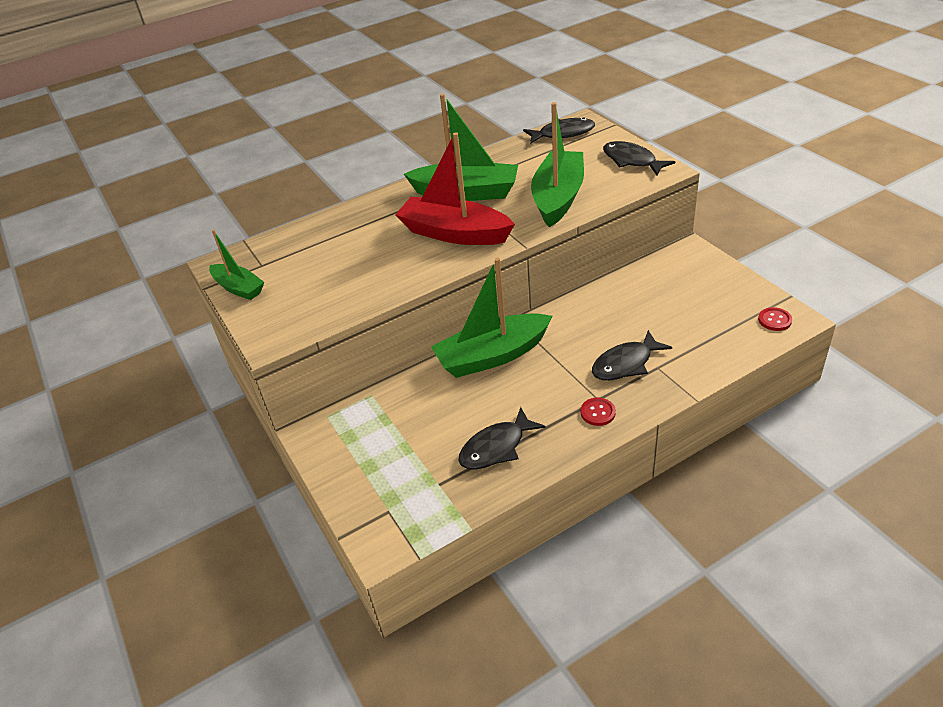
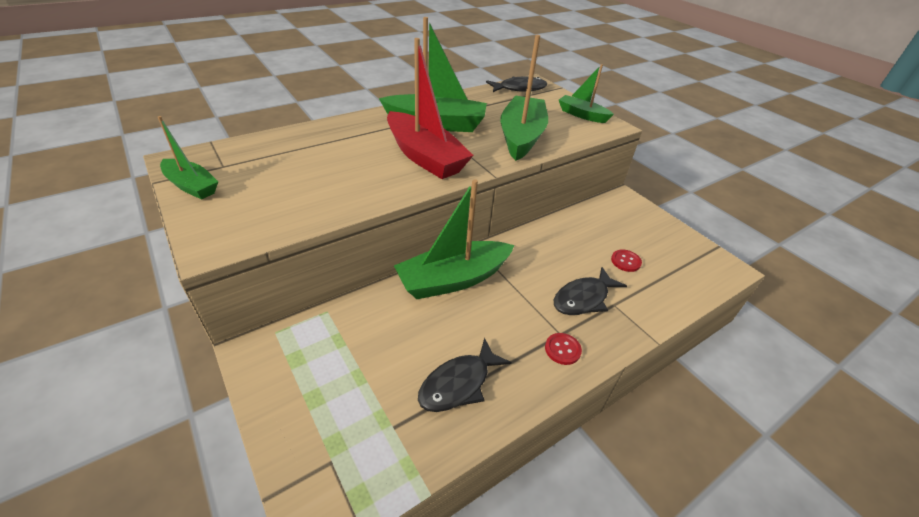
camera: 10 degrees left, 0 degrees up
red boat [395,132,515,245] -> red boat turned 150 degrees counterclockwise [387,38,474,179]
black fish [603,141,675,175] -> green boat [559,64,614,123]
red button [758,307,792,331] -> red button moved to [611,250,642,272]

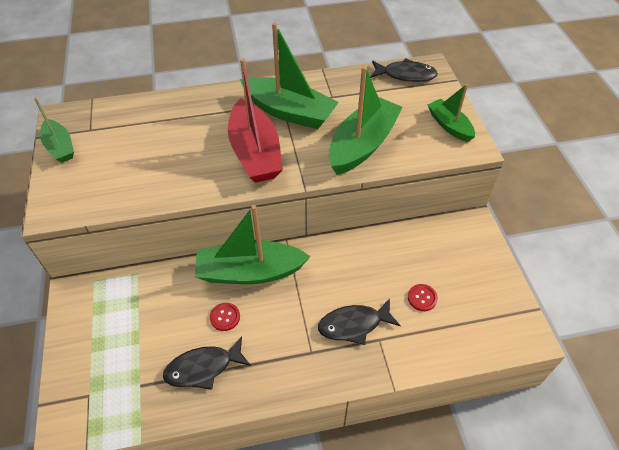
camera: 25 degrees right, 10 degrees up
red button [545,333,582,365] -> red button moved to [210,303,240,331]

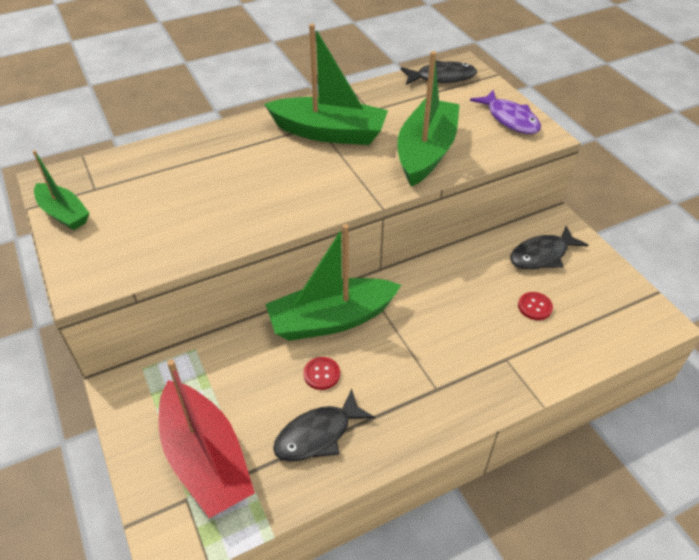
camera: 15 degrees left, 5 degrees down
red boat [228,58,283,183] -> red boat moved to [159,359,255,518]
black fish [318,298,401,345] -> black fish moved to [510,226,588,269]
green boat [428,84,475,142] -> purple fish [470,89,541,134]

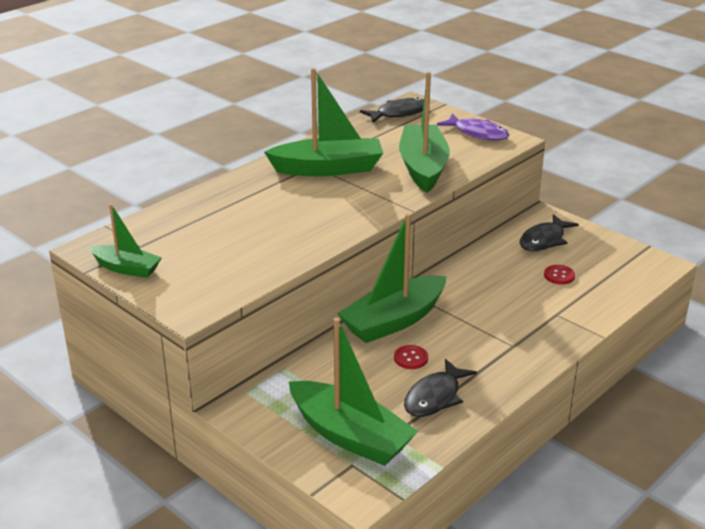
camera: 20 degrees left, 15 degrees down
red boat [159,359,255,518] -> green boat [289,317,418,466]

